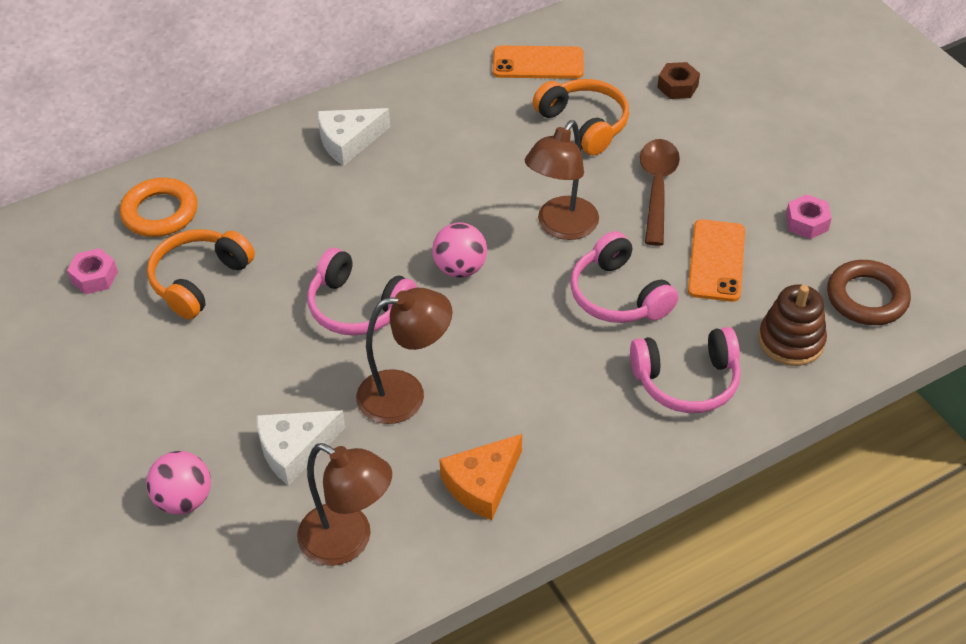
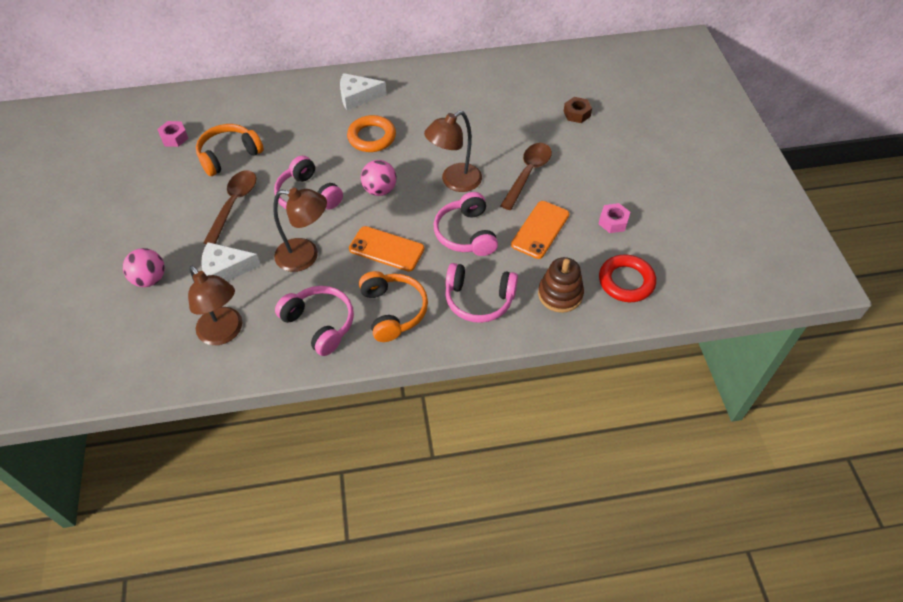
camera: 20 degrees right, 5 degrees up
orange ring [120,178,197,237] -> orange ring moved to [347,115,396,152]
orange cheese [439,434,522,520] -> pink headphones [275,286,354,356]
orange phone [493,46,584,79] -> orange phone moved to [349,226,424,271]
orange headphones [533,79,629,156] -> orange headphones moved to [359,271,428,342]
brown ring [827,260,911,325] -> red ring [599,254,656,302]
none -> brown spoon [203,170,256,244]

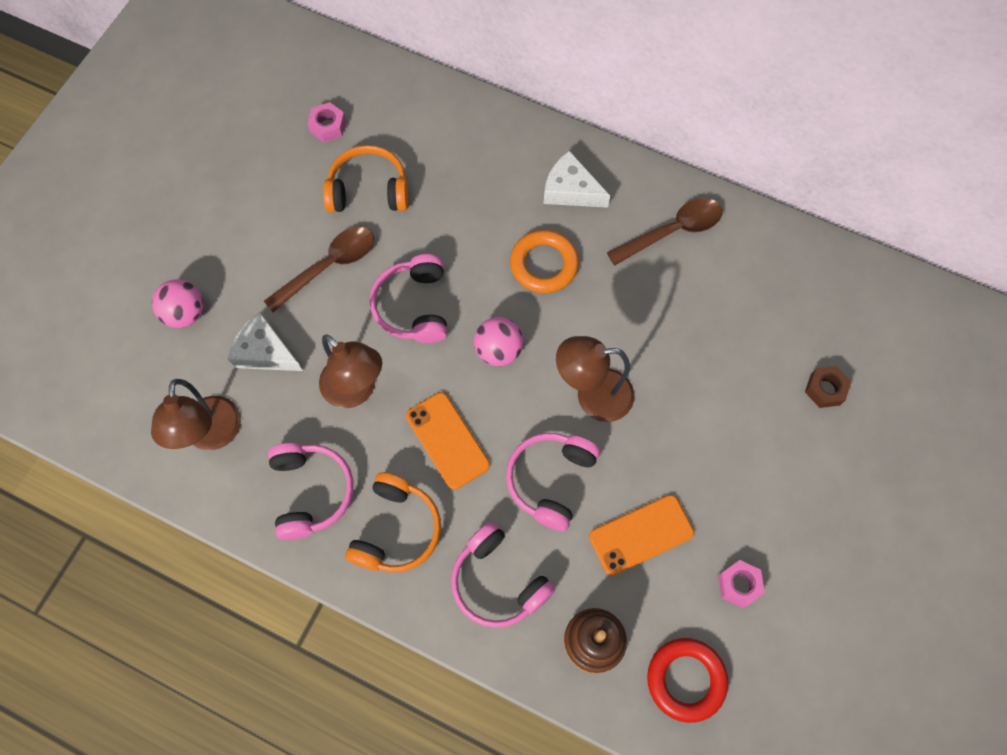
camera: 35 degrees right, 15 degrees up
brown spoon [500,143,552,210] -> brown spoon moved to [607,198,722,265]

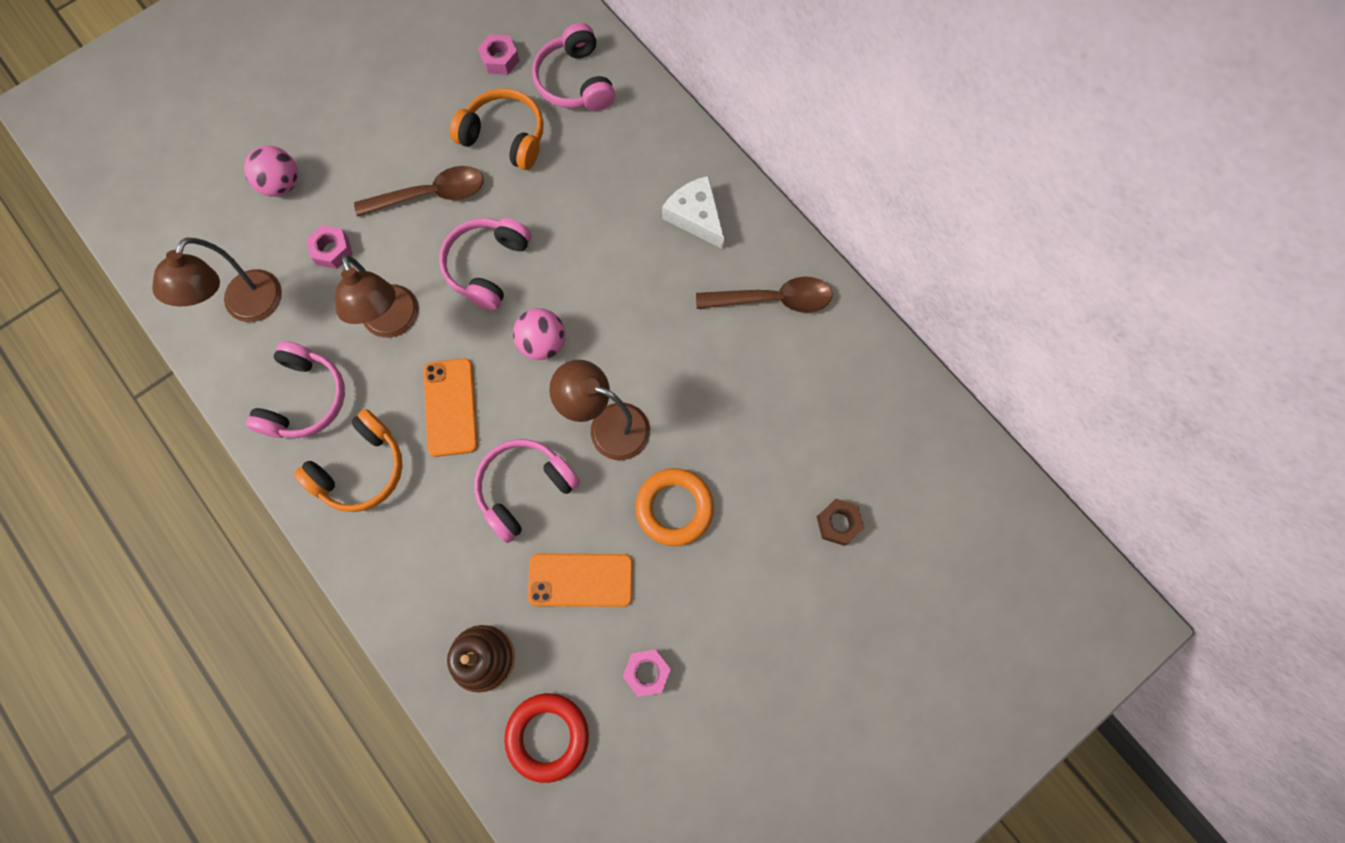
camera: 25 degrees right, 5 degrees up
white cheese [228,311,303,371] -> pink nut [306,225,353,269]
pink headphones [451,521,556,628] -> pink headphones moved to [532,23,615,111]
orange ring [510,230,579,293] -> orange ring moved to [635,468,714,546]

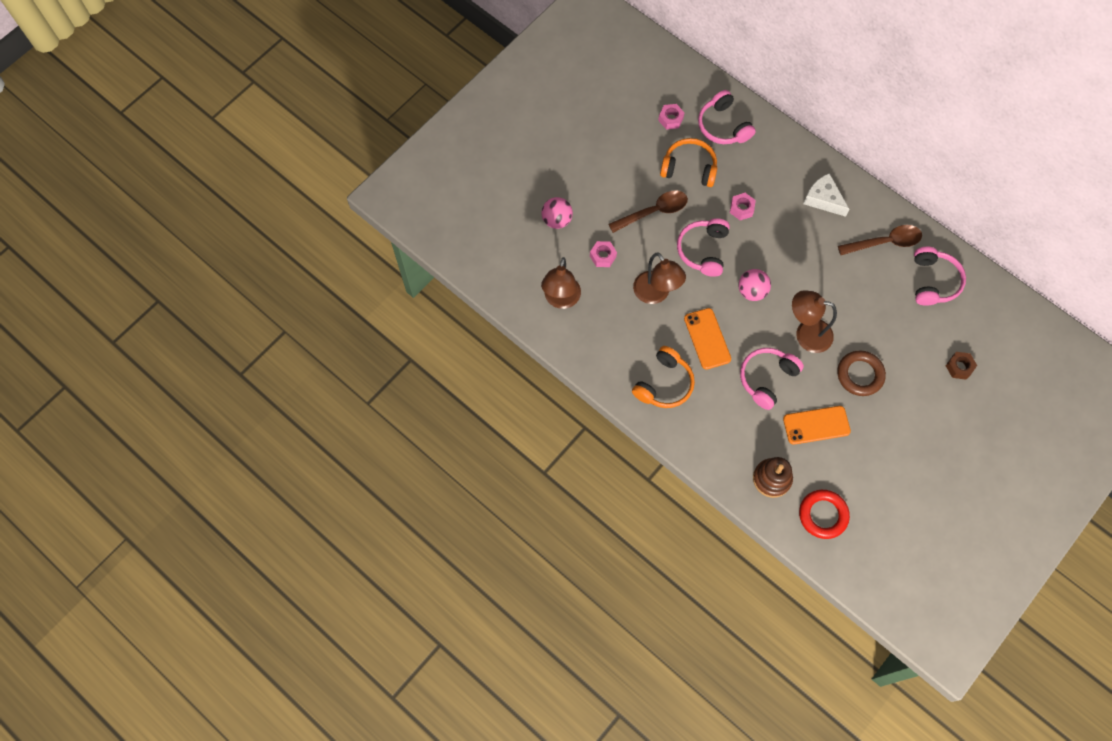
camera: 10 degrees left, 5 degrees down
pink headphones [246,341,345,438] -> pink headphones moved to [914,247,966,306]
pink nut [623,649,671,697] -> pink nut moved to [730,193,756,220]
orange ring [635,468,714,546] -> brown ring [837,350,886,396]

